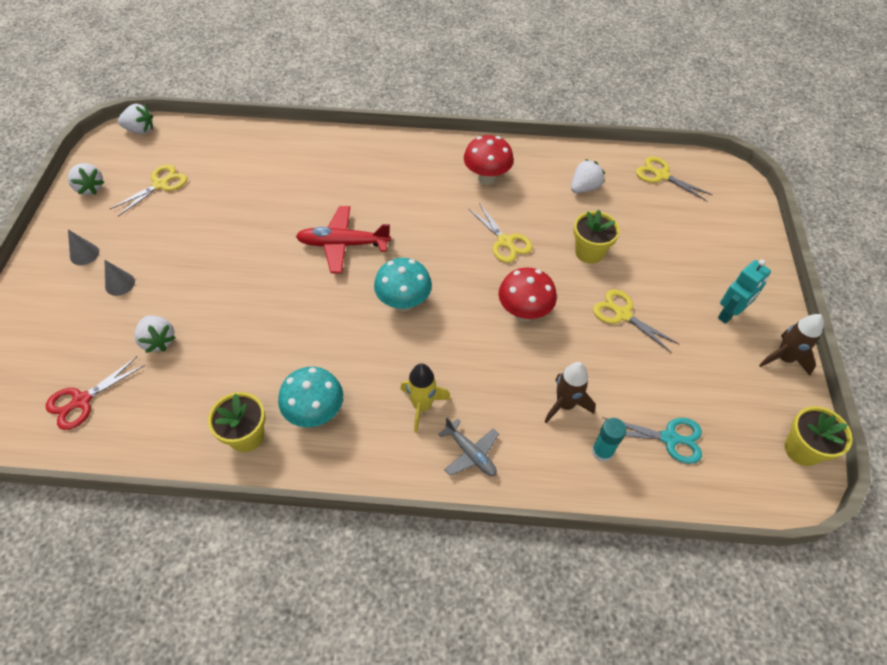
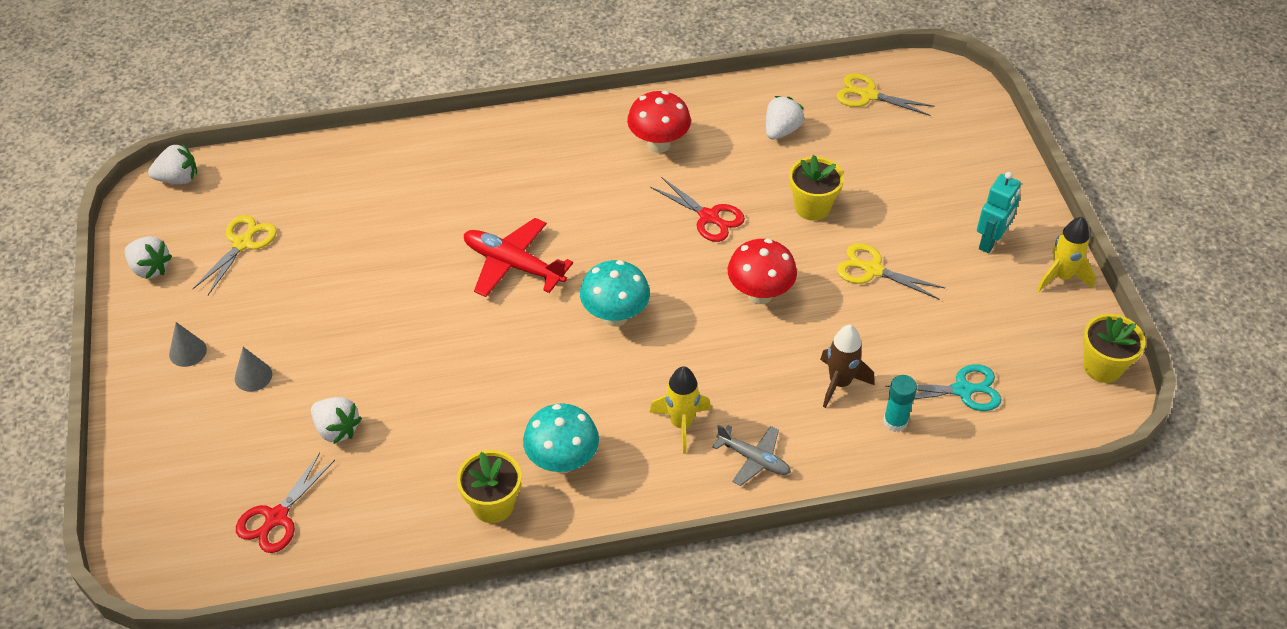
camera: 15 degrees left, 5 degrees down
red plane [296,206,391,273] -> red plane turned 45 degrees clockwise [464,218,573,297]
yellow scissors [468,203,533,263] -> red scissors [650,177,745,242]
brown rocket [759,314,824,376] -> yellow rocket [1037,217,1096,292]

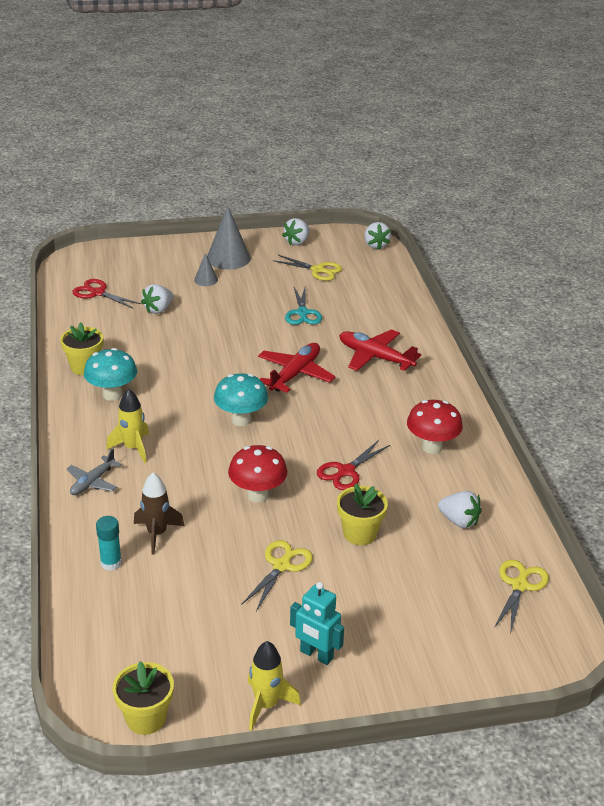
camera: 90 degrees right, 15 degrees down
grey cone [169,322,207,367] -> grey cone [207,206,251,269], size x1.93
turquoise scissors [885,364,1002,411] -> turquoise scissors moved to [285,287,322,325]
none -> red plane [339,329,421,371]

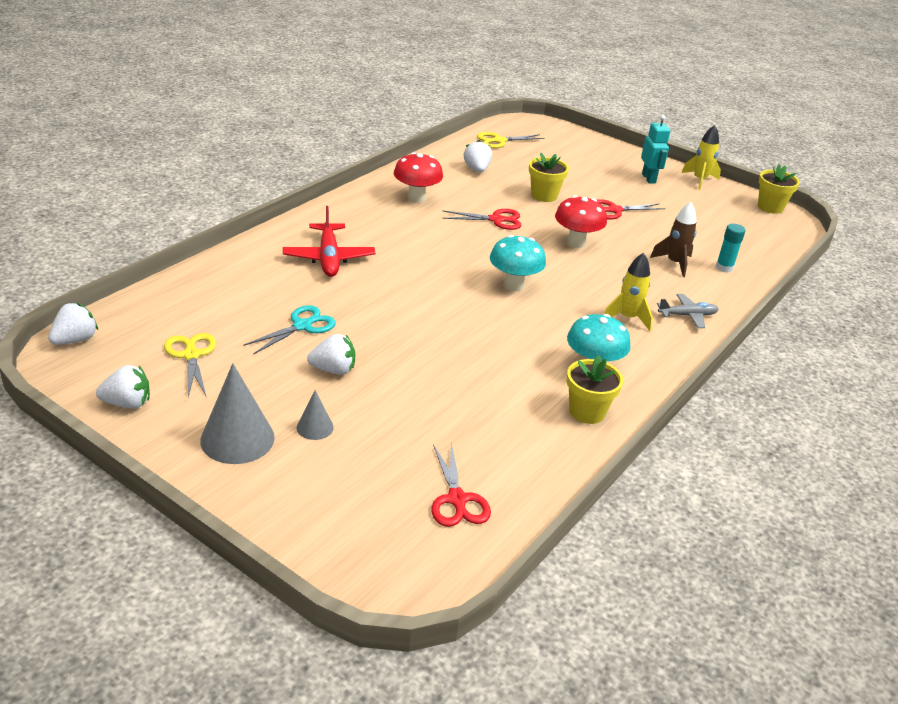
camera: 135 degrees left, 0 degrees up
white strawberry [141,284,173,314] -> white strawberry moved to [307,334,355,375]
yellow scissors [241,540,313,611] -> red scissors [597,199,665,220]
red plane [258,343,336,393] -> none

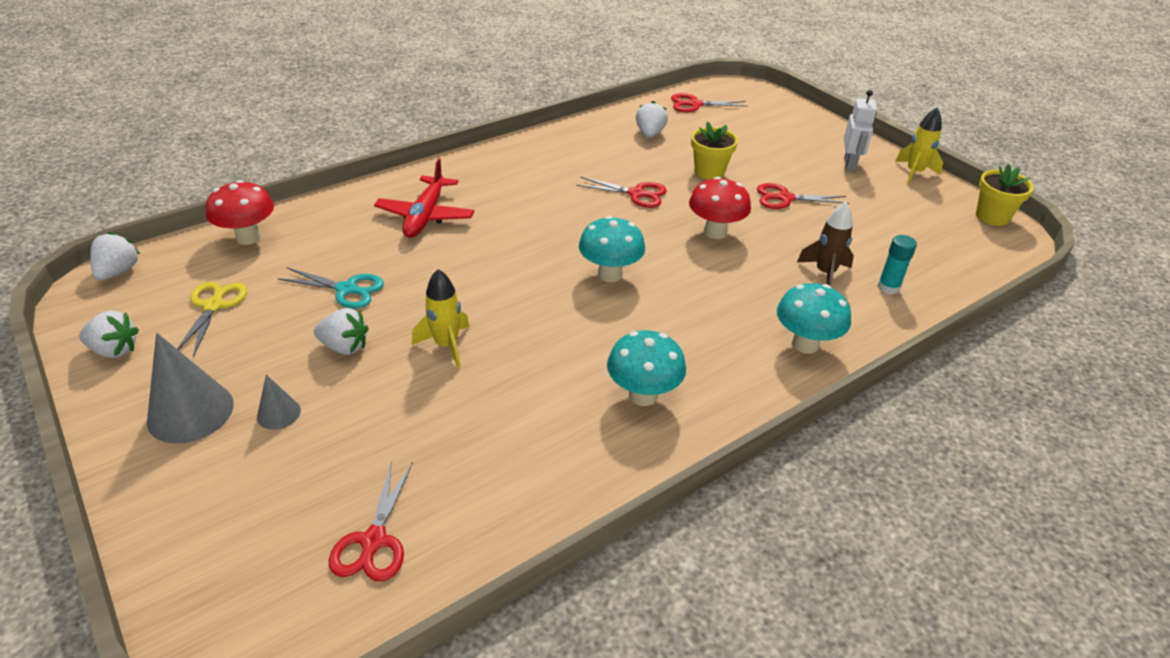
camera: 20 degrees right, 5 degrees up
white strawberry [48,303,98,345] -> white strawberry turned 45 degrees counterclockwise [90,232,140,281]
turquoise scissors [243,305,336,355] -> turquoise scissors turned 45 degrees clockwise [277,268,384,309]
red mushroom [394,152,443,203] -> red mushroom moved to [206,180,274,245]
yellow scissors [477,132,545,148] -> red scissors [671,93,748,112]
yellow flower pot [567,355,623,424] -> none
yellow rocket [604,253,653,331] -> yellow rocket moved to [412,269,470,368]
turquoise robot [641,115,670,184] -> white robot [844,90,877,171]
grey plane [657,294,719,328] -> turquoise mushroom [777,283,851,354]

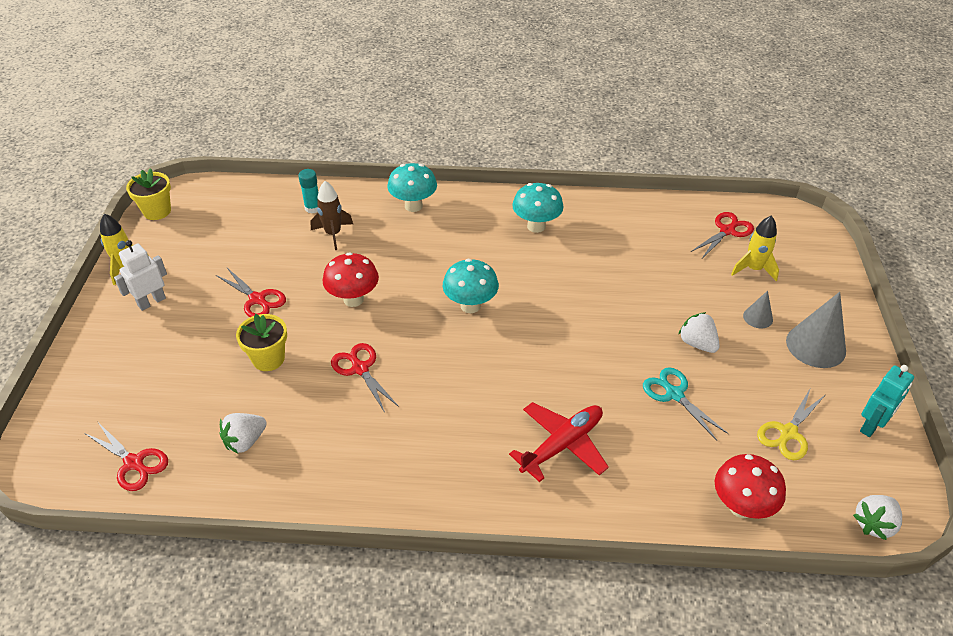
camera: 140 degrees left, 5 degrees up
white strawberry [79,311,139,358] -> turquoise robot [860,365,914,437]
yellow rocket [412,269,470,368] -> yellow rocket moved to [731,215,779,281]

